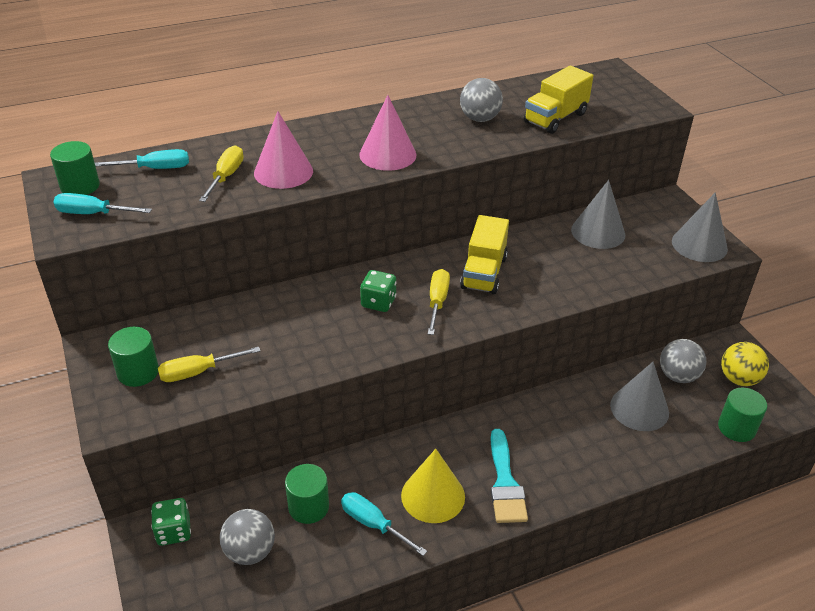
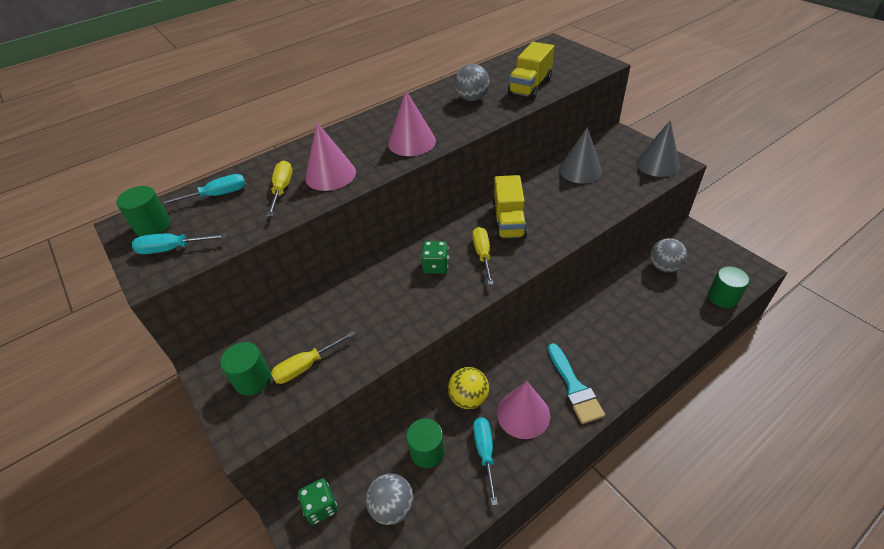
camera: 10 degrees left, 5 degrees up
turquoise screwdriver [341,492,427,556] -> turquoise screwdriver turned 60 degrees clockwise [473,417,498,506]
yellow cone [401,449,465,523] -> pink cone [497,381,550,439]
grey cone [610,362,669,431] -> none
yellow ball [721,342,769,386] -> yellow ball moved to [448,367,489,409]

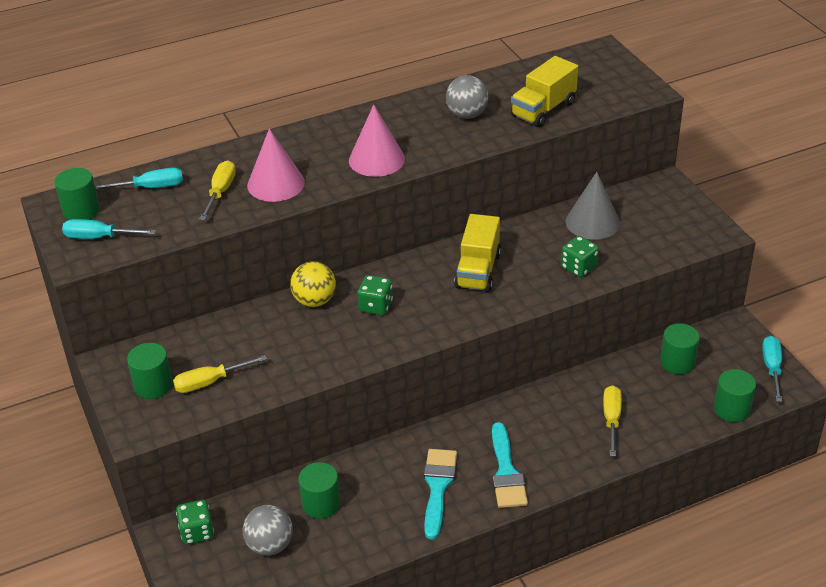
camera: 10 degrees right, 5 degrees down
yellow ball [448,367,489,409] -> yellow ball moved to [290,261,336,307]
yellow screwdriver [472,227,494,285] -> yellow screwdriver moved to [603,385,622,457]
turquoise screwdriver [473,417,498,506] -> turquoise screwdriver moved to [762,336,782,402]
pink cone [497,381,550,439] -> turquoise brush [424,449,457,540]
grey cone [636,120,680,177] -> none
grey ball [650,238,688,273] -> green cylinder [660,323,700,374]
none -> green dice [561,236,599,277]

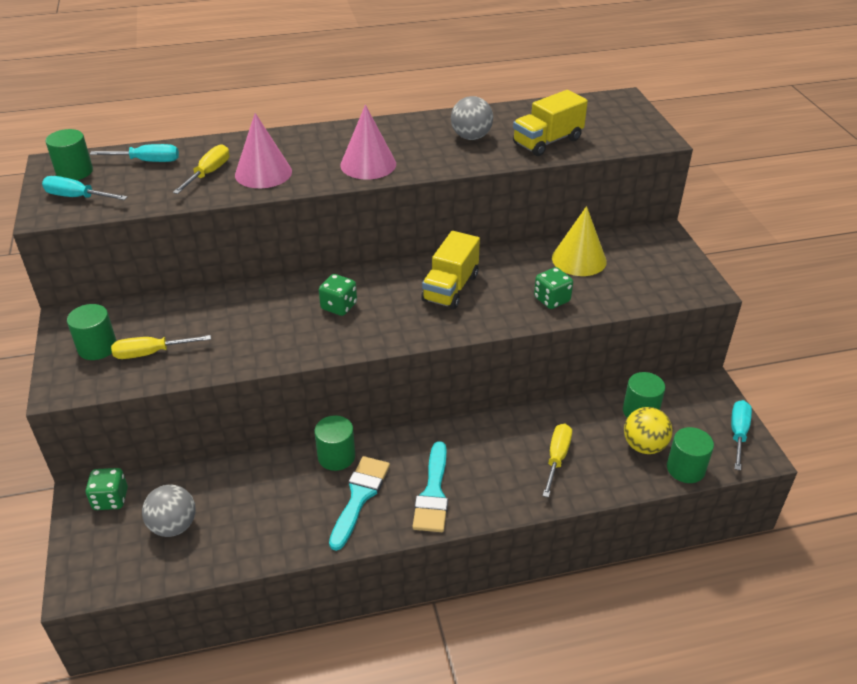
camera: 10 degrees right, 0 degrees up
yellow ball [290,261,336,307] -> yellow ball moved to [624,407,672,454]
green cylinder [299,462,340,519] -> green cylinder moved to [314,415,355,471]
grey cone [565,172,620,240] -> yellow cone [552,206,607,276]

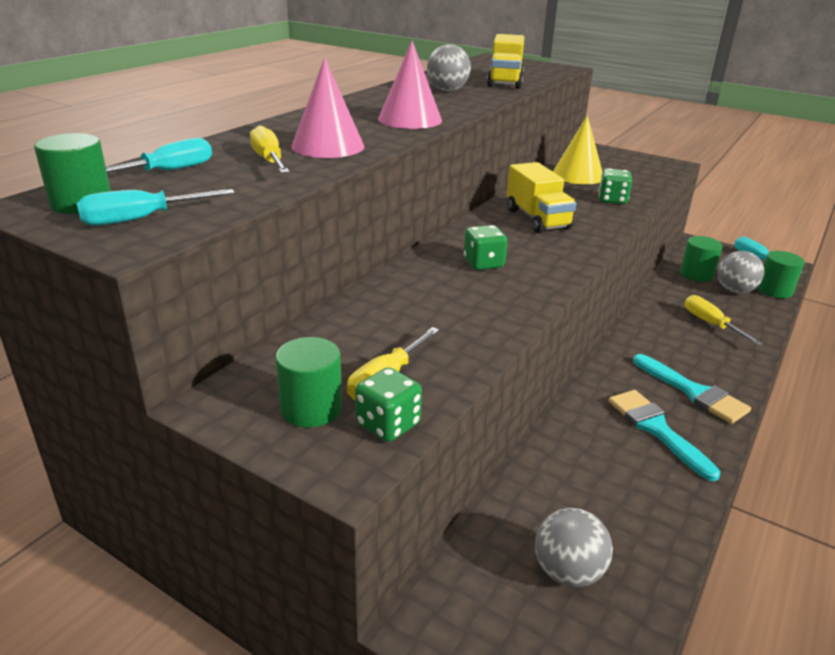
camera: 45 degrees left, 10 degrees down
green dice [86,468,128,510] -> green dice moved to [355,367,422,442]
green cylinder [314,415,355,471] -> none
yellow ball [624,407,672,454] -> grey ball [717,251,765,294]

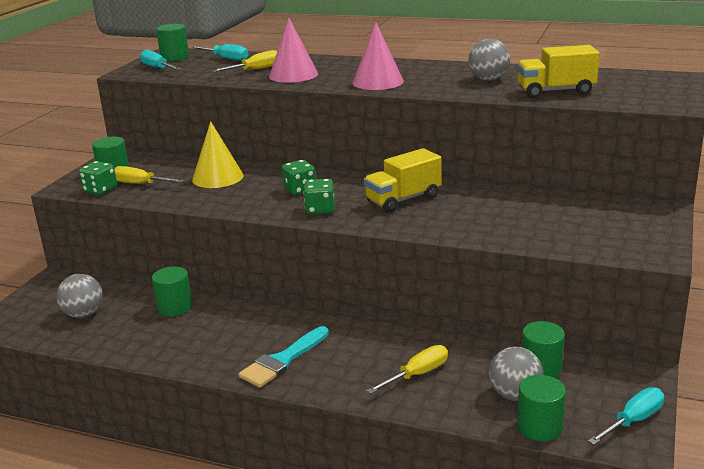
camera: 80 degrees right, 5 degrees down
yellow cone [553,115,602,185] -> yellow cone moved to [192,121,244,188]
green dice [599,168,632,204] -> green dice moved to [304,179,334,214]
turquoise brush [608,390,721,481] -> none
none -> green cylinder [152,266,192,316]

